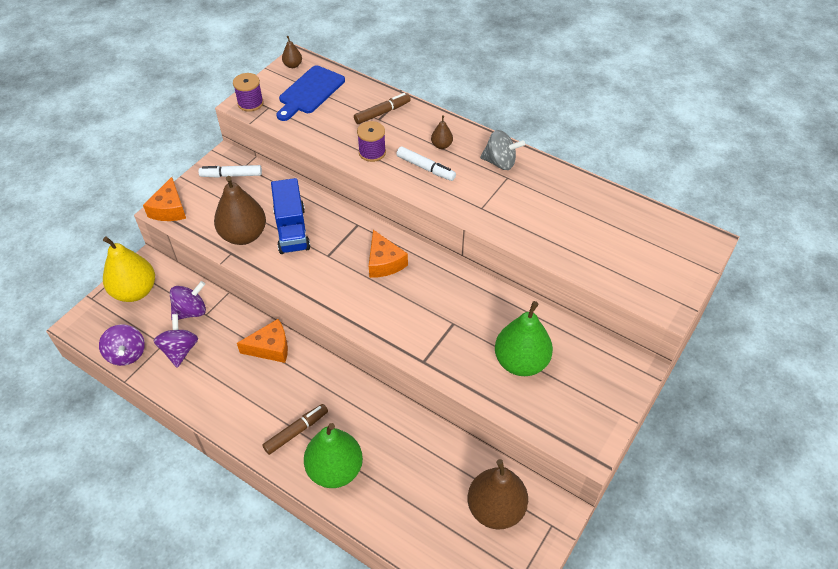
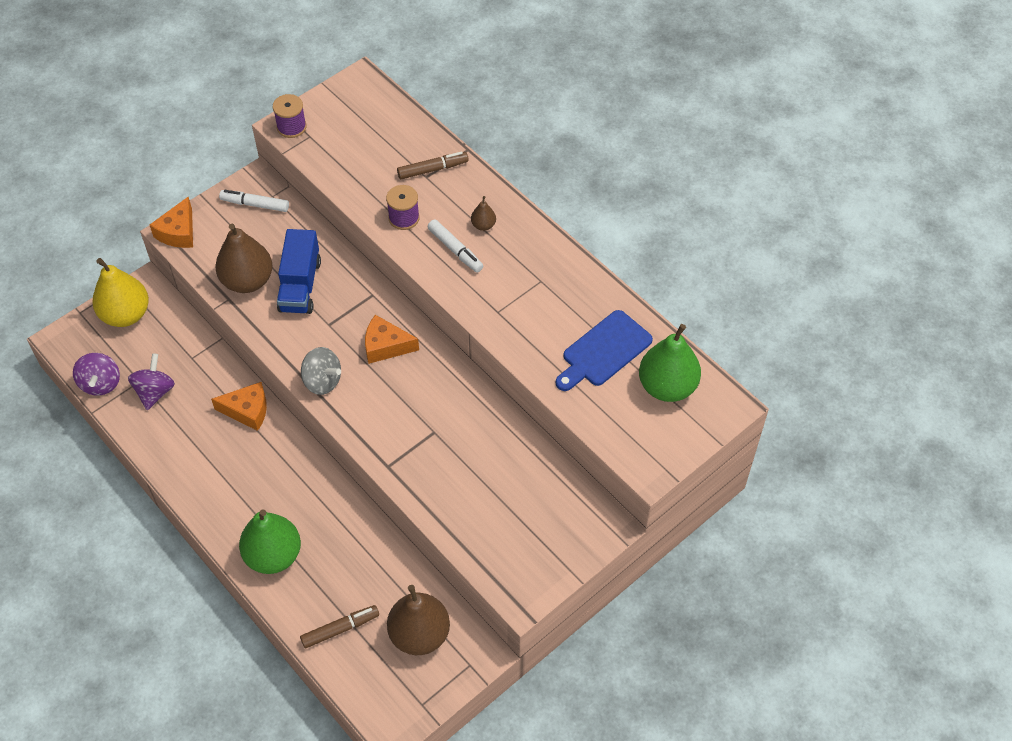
camera: 15 degrees right, 5 degrees up
purple spinning top [170,281,206,320] -> none
brown marker [262,404,328,455] -> brown marker moved to [300,605,379,648]
blue cutting board [276,65,345,121] -> blue cutting board moved to [556,310,653,391]
brown pear [282,36,302,68] -> none
orange cheese [369,230,408,278] -> orange cheese turned 105 degrees clockwise [365,315,419,364]
grey spinning top [480,130,525,170] -> grey spinning top moved to [301,347,341,395]
green pear [495,301,553,376] -> green pear moved to [639,324,701,402]

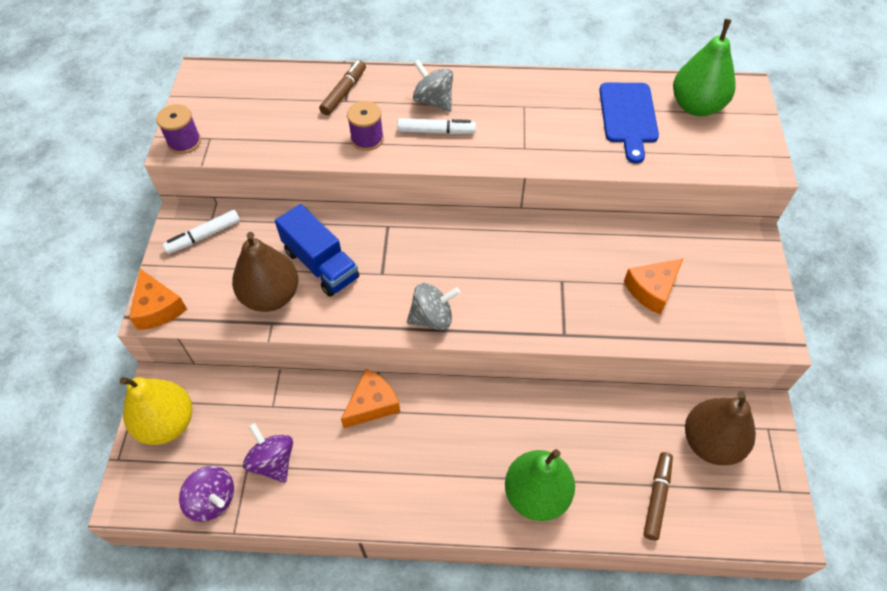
camera: 45 degrees left, 0 degrees up
orange cheese [365,315,419,364] -> orange cheese moved to [624,259,683,315]
brown pear [471,196,496,231] -> grey spinning top [413,59,453,112]

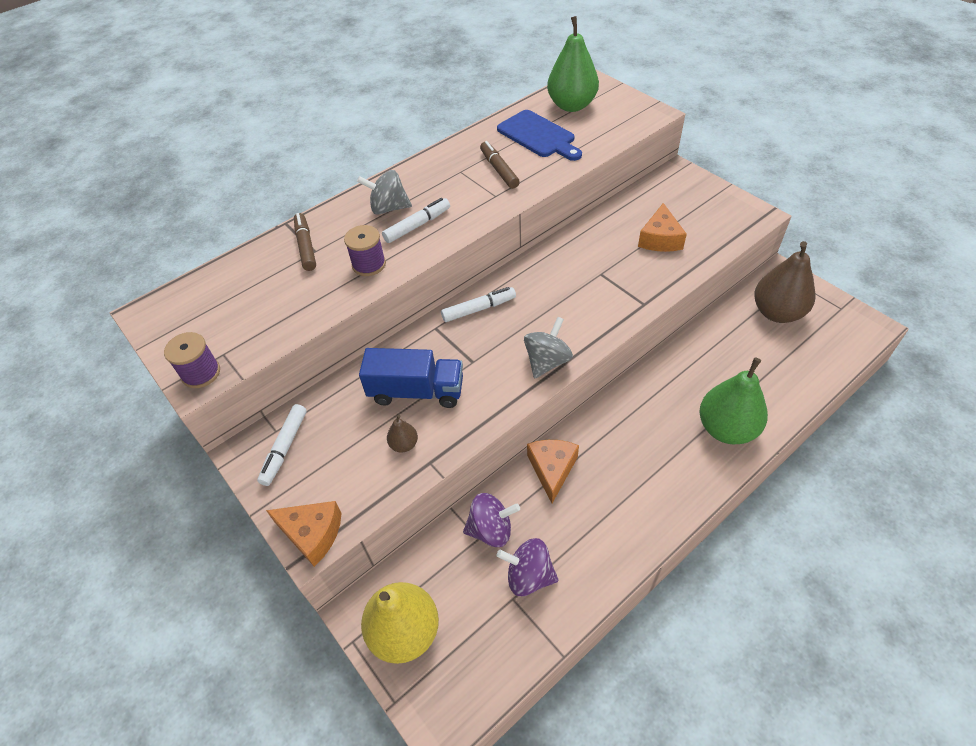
camera: 40 degrees left, 5 degrees down
purple spinning top [179,466,234,522] -> purple spinning top moved to [463,493,520,547]
brown pear [232,232,298,312] -> brown pear [387,415,418,452], size x0.45
brown marker [643,452,673,541] -> brown marker moved to [480,141,520,189]
none -> white marker [441,287,516,322]

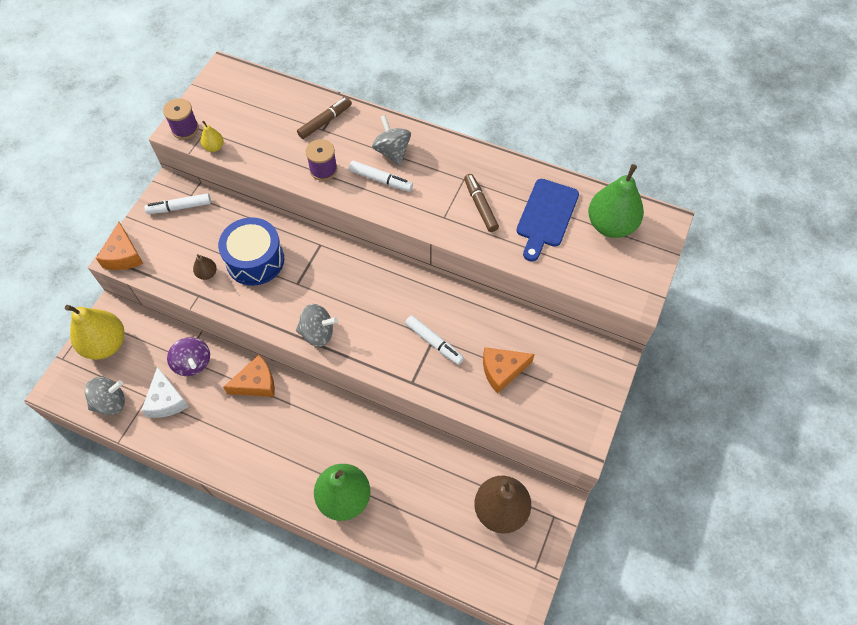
camera: 60 degrees right, 10 degrees up
blue truck [359,348,463,408] -> blue drum [218,217,284,286]
white marker [441,287,516,322] -> white marker moved to [405,315,464,365]
brown marker [480,141,520,189] -> brown marker turned 60 degrees counterclockwise [464,174,499,232]
purple spinning top [497,538,559,596] -> white cheese [141,366,189,418]
none -> grey spinning top [85,377,125,415]
none -> yellow pear [201,121,224,152]

